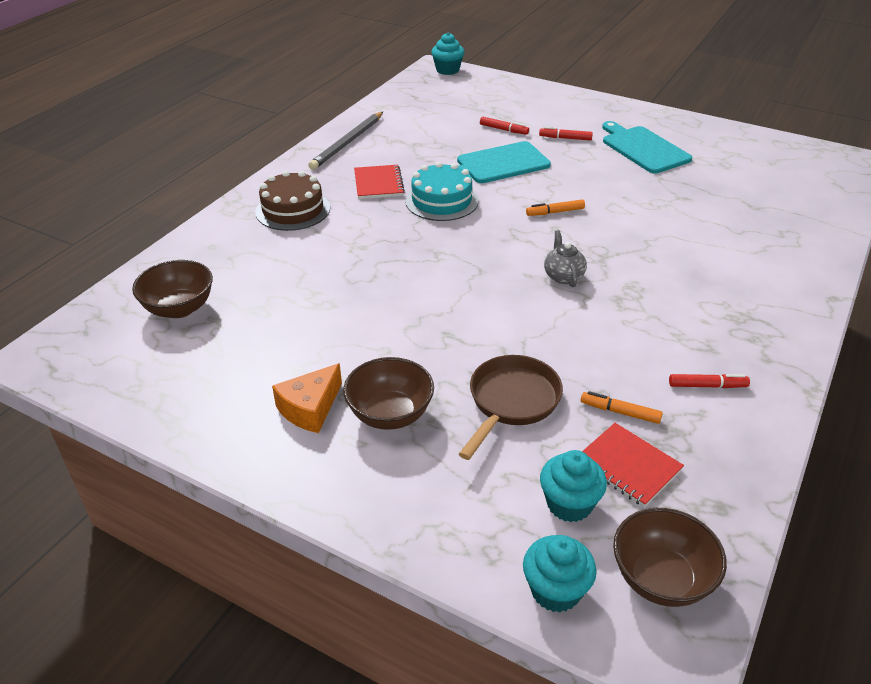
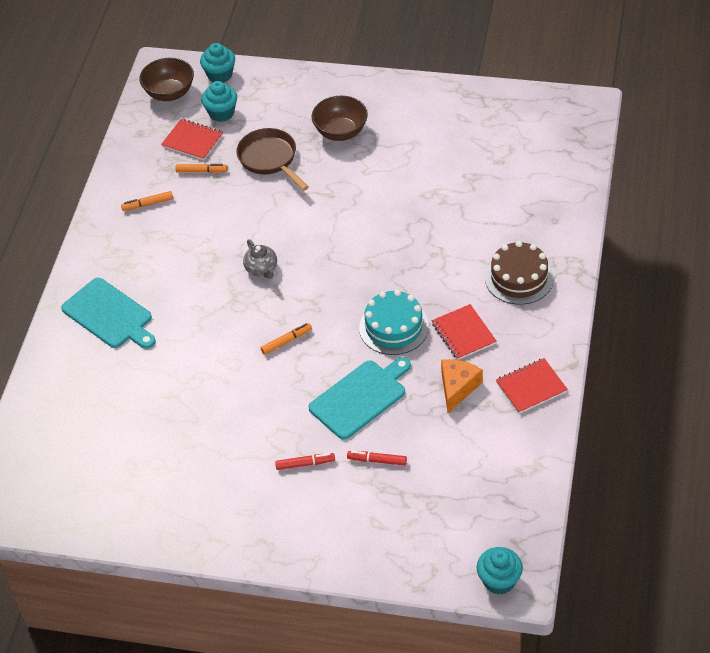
camera: 165 degrees right, 10 degrees up
brown bowl [132,260,213,318] -> none
orange cheese [272,363,342,433] -> orange cheese moved to [441,359,483,413]
grey pencil [308,112,383,170] -> red notebook [496,358,568,414]
brown pan [459,355,563,460] -> brown pan turned 135 degrees clockwise [236,128,309,191]
turquoise cutting board [602,121,692,174] -> turquoise cutting board moved to [61,278,156,349]
red marker [669,374,750,388] -> orange marker [121,191,173,211]

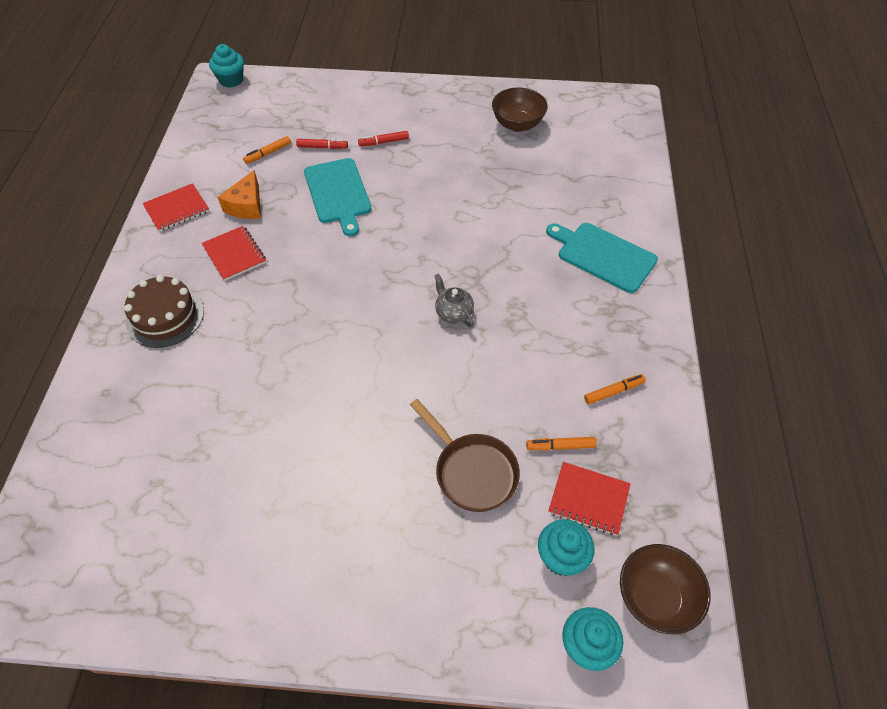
camera: 170 degrees right, 5 degrees up
orange marker [261,323,312,355] -> orange marker moved to [243,136,291,164]
turquoise cutting board [308,357,411,440] -> turquoise cutting board turned 60 degrees counterclockwise [304,158,372,236]
brown bowl [312,96,368,141] -> brown bowl moved to [492,87,548,132]
turquoise cake [359,290,429,355] -> none

